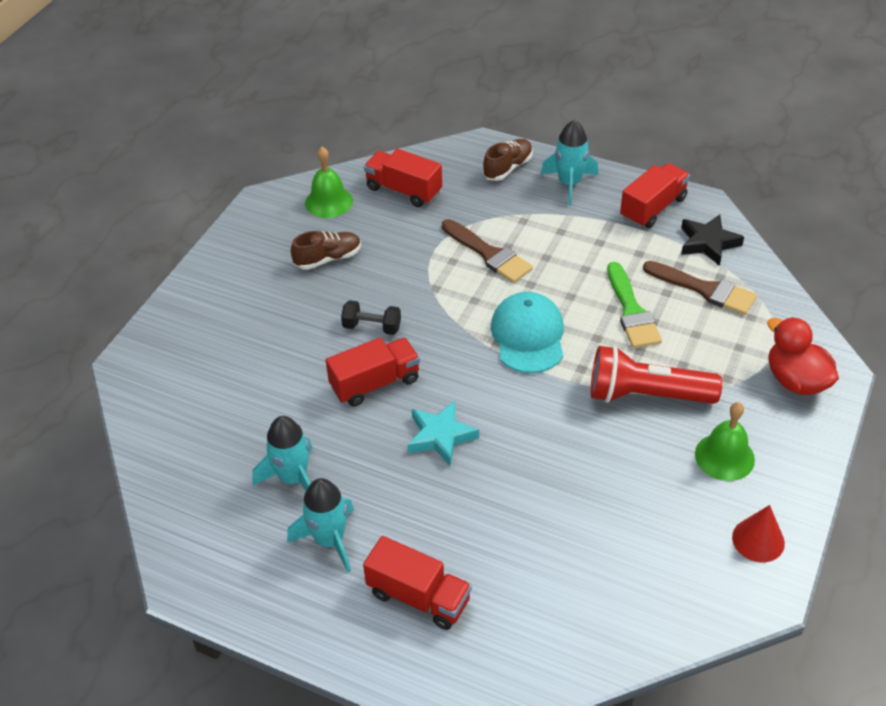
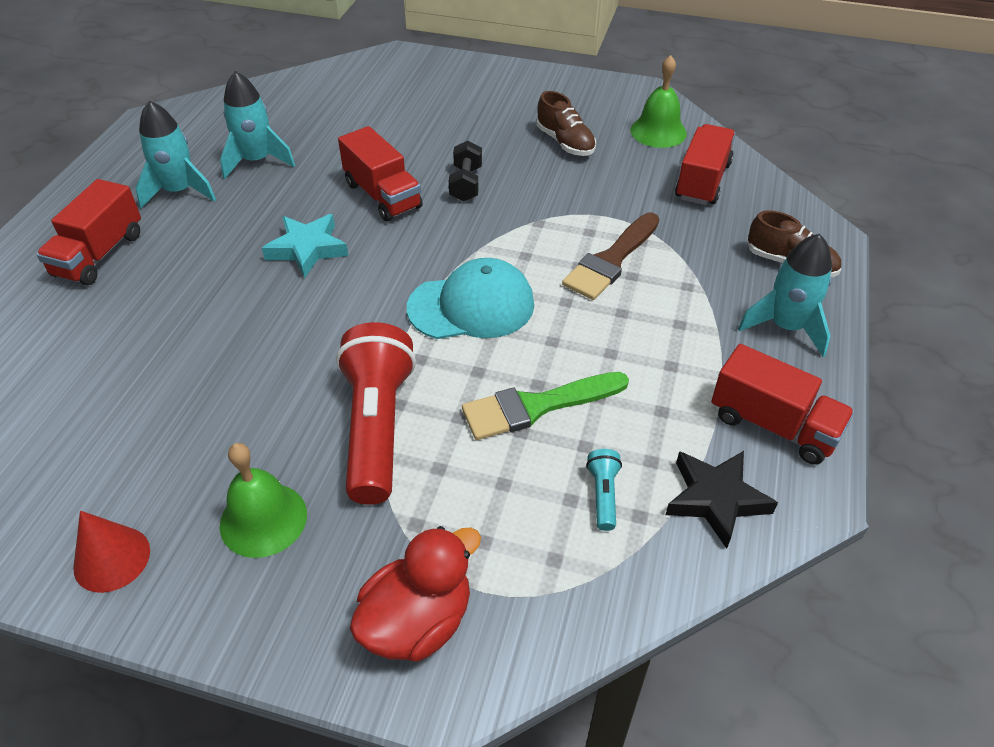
camera: 80 degrees right, 0 degrees up
brown brush [643,261,757,315] -> turquoise flashlight [586,449,622,531]

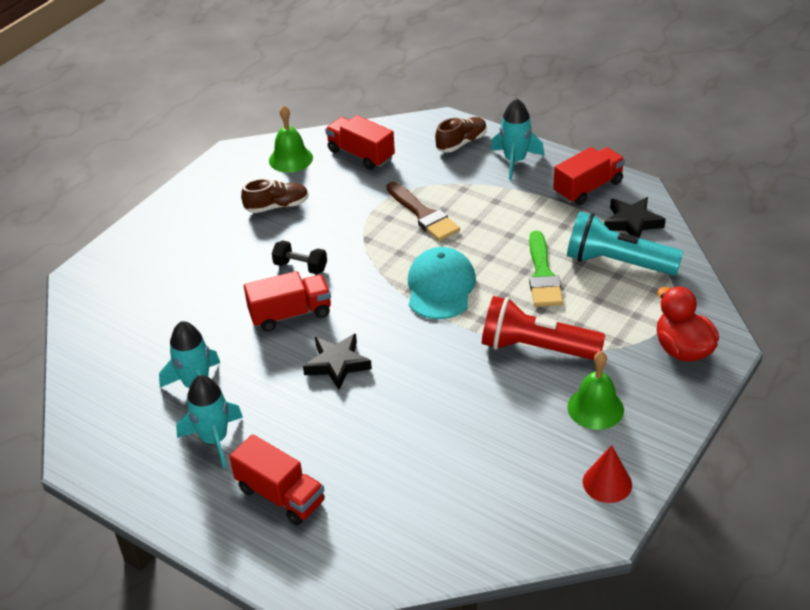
camera: 70 degrees left, 5 degrees down
turquoise star [262,214,348,278] -> black star [303,334,372,389]
turquoise flashlight [586,449,622,531] -> turquoise flashlight [567,212,684,276], size x2.37

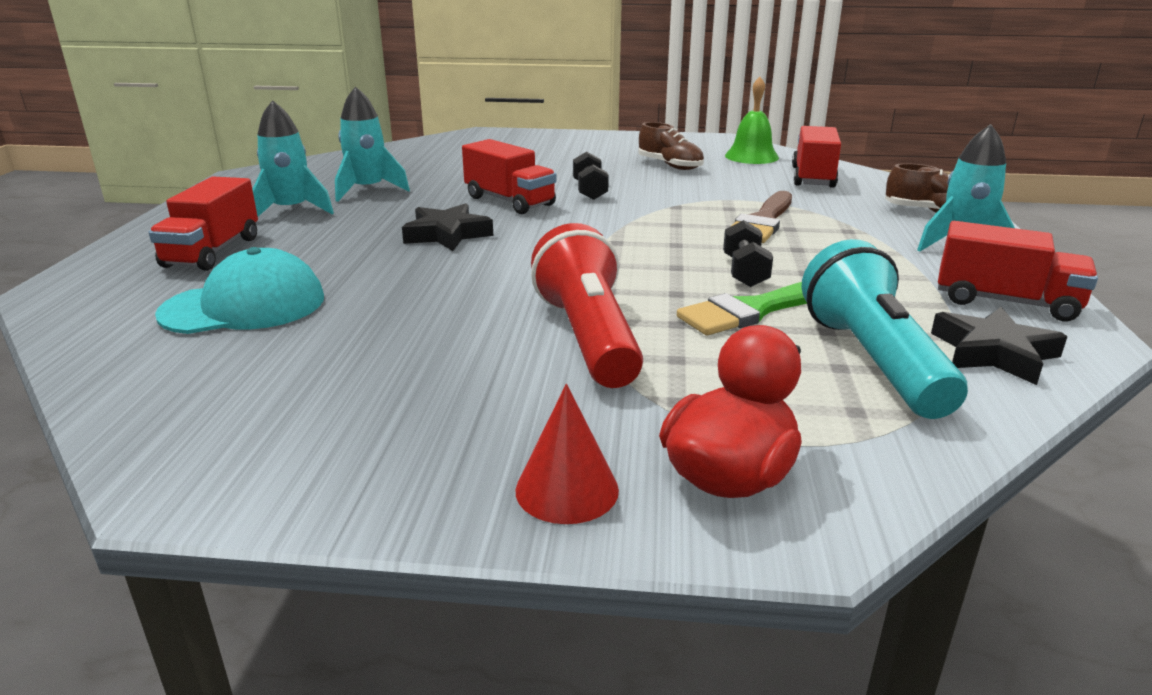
camera: 60 degrees right, 15 degrees down
turquoise cap [408,247,476,319] -> turquoise cap moved to [155,247,324,334]
green bell [567,351,624,430] -> none
red cone [583,445,632,503] -> red cone moved to [515,384,619,524]
none -> black dumbbell [723,220,773,287]

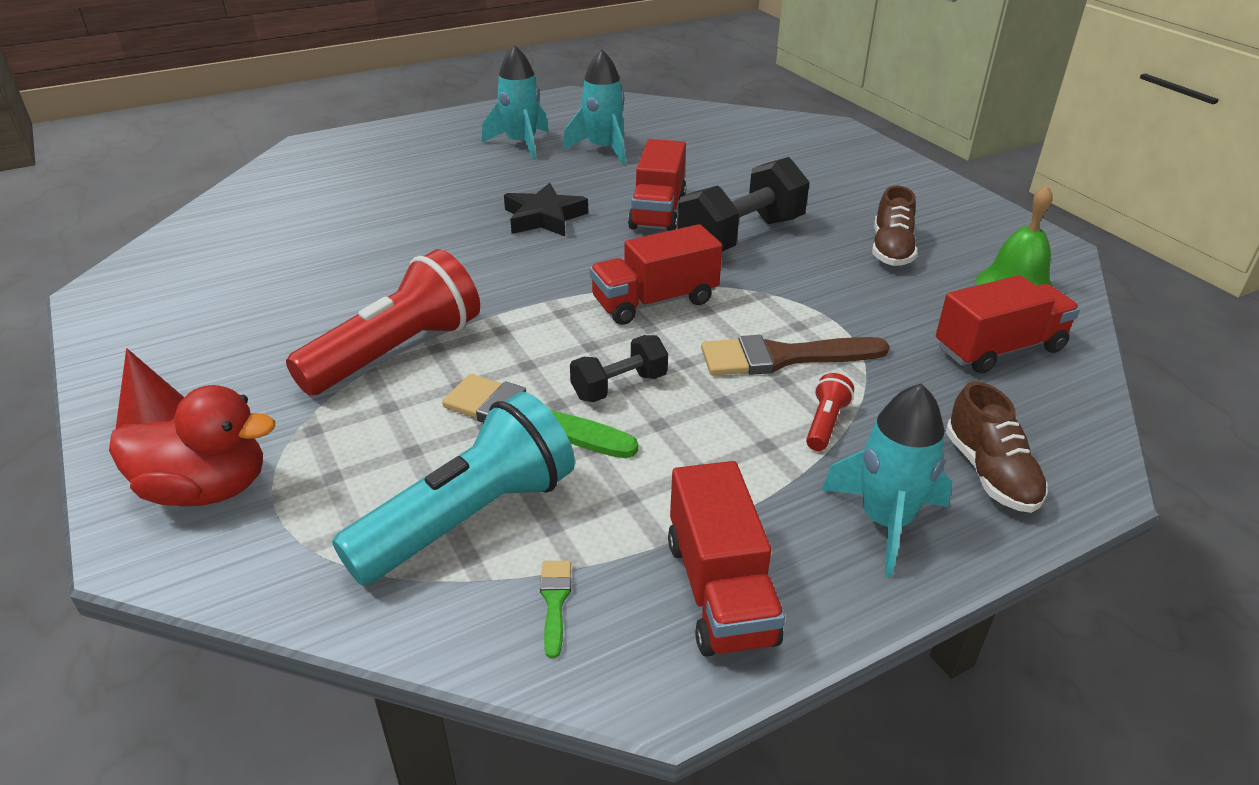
camera: 55 degrees right, 10 degrees up
red truck [149,177,258,271] -> red truck moved to [590,224,723,325]
turquoise cap [155,247,324,334] -> none
black dumbbell [573,152,609,200] -> black dumbbell [678,157,810,252], size x1.82
black star [931,307,1067,385] -> green brush [540,561,571,659]
none -> red flashlight [806,373,854,451]

